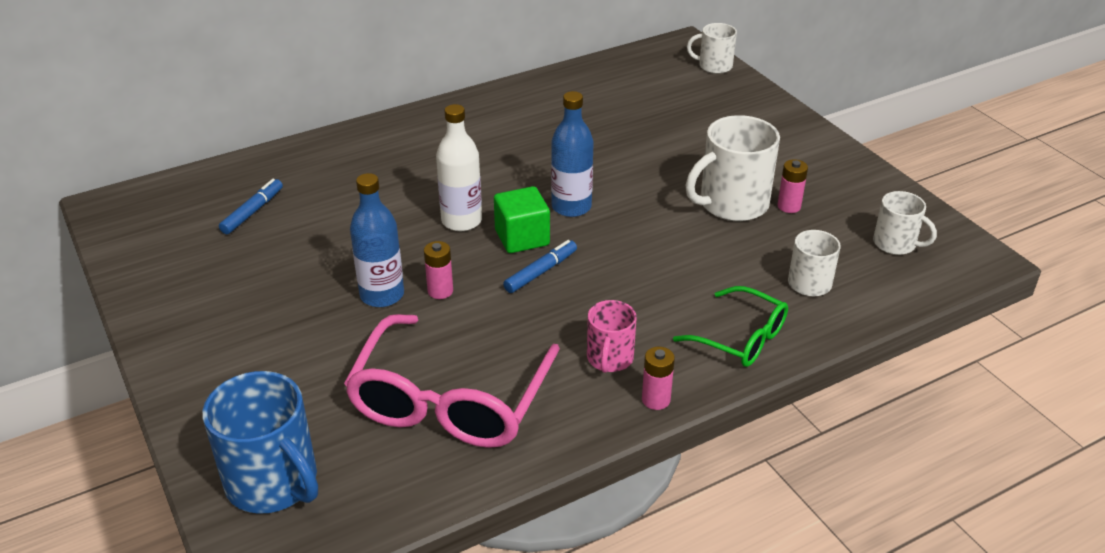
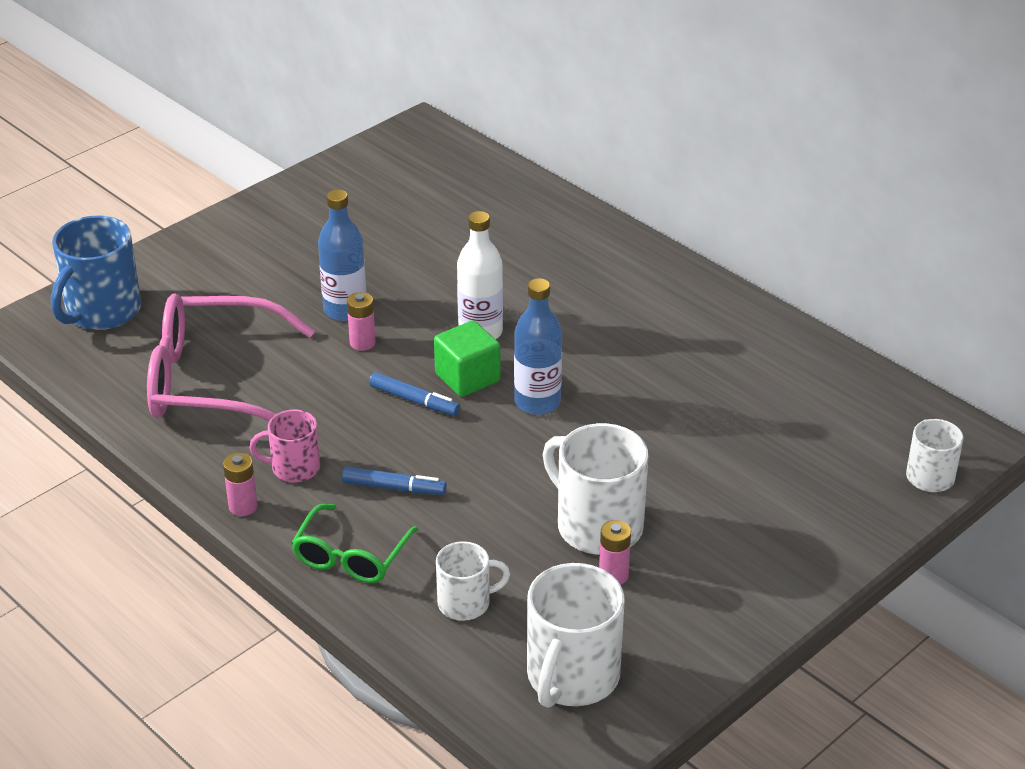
camera: 75 degrees right, 0 degrees up
blue marker [219,179,283,234] -> blue marker moved to [342,467,447,495]
white mug [873,191,937,255] -> white mug [527,563,625,708], size x1.73

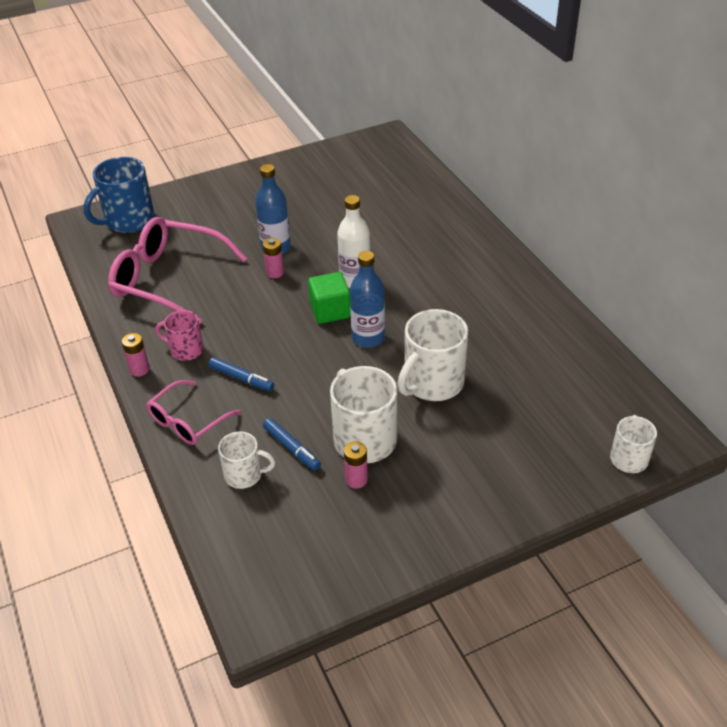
camera: 20 degrees right, 5 degrees up
green glasses [291,504,418,583] -> pink glasses [146,380,241,445]
blue marker [369,372,460,416] -> blue marker moved to [263,418,321,471]
white mug [527,563,625,708] -> white mug moved to [397,309,468,401]

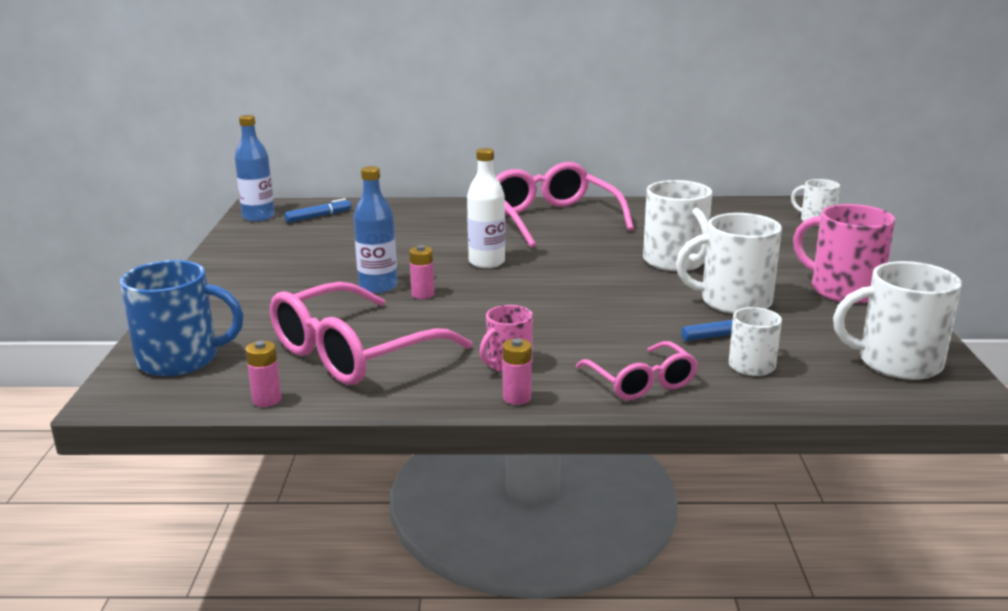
camera: 65 degrees left, 20 degrees down
blue mug [83,157,155,233] -> blue mug turned 75 degrees counterclockwise [120,260,244,376]
blue marker [208,357,274,391] -> blue marker moved to [284,198,352,223]
green cube [308,272,351,324] -> none
pink battery [344,441,368,489] -> pink battery moved to [245,341,281,407]
blue bottle [350,251,385,348] -> blue bottle moved to [235,115,275,221]
none -> pink glasses [496,162,634,248]
none -> pink mug [793,204,895,303]
none -> white mug [833,261,962,380]

